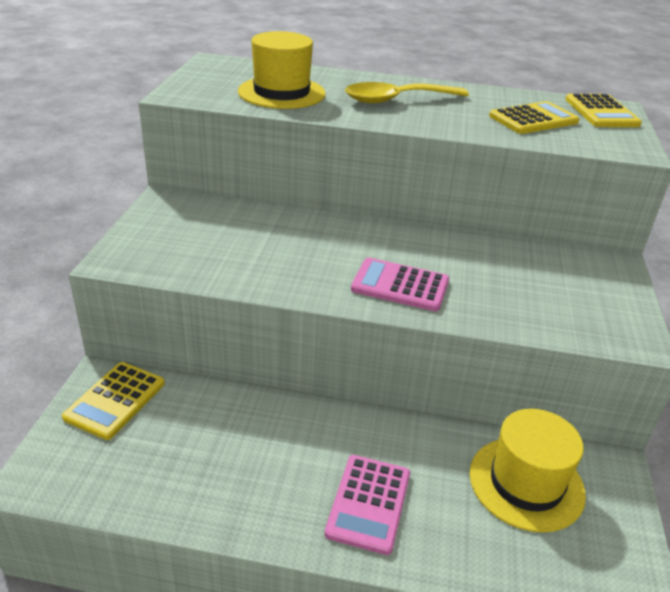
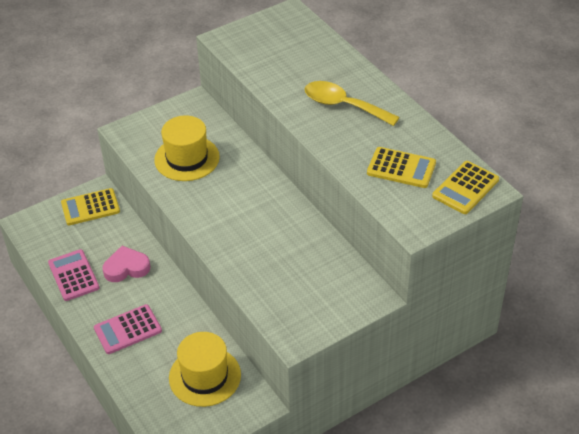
camera: 50 degrees right, 10 degrees up
yellow hat [238,31,326,109] -> yellow hat moved to [154,115,220,181]
pink calculator [351,258,449,311] -> pink calculator moved to [48,249,99,301]
none -> pink heart [103,246,150,282]

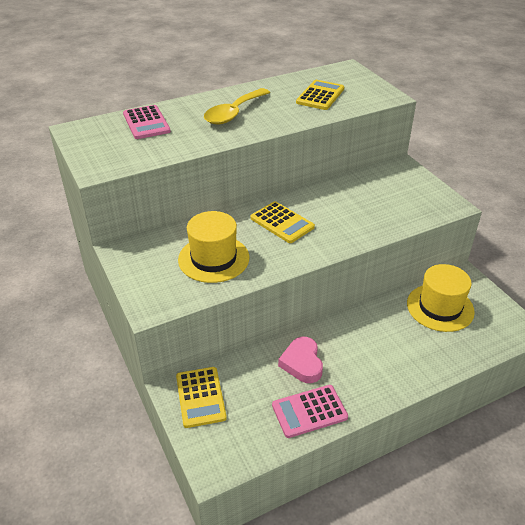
camera: 85 degrees left, 5 degrees down
pink calculator [94,304,162,354] -> pink calculator moved to [123,105,171,139]
yellow calculator [432,161,499,214] -> yellow calculator moved to [251,201,315,243]

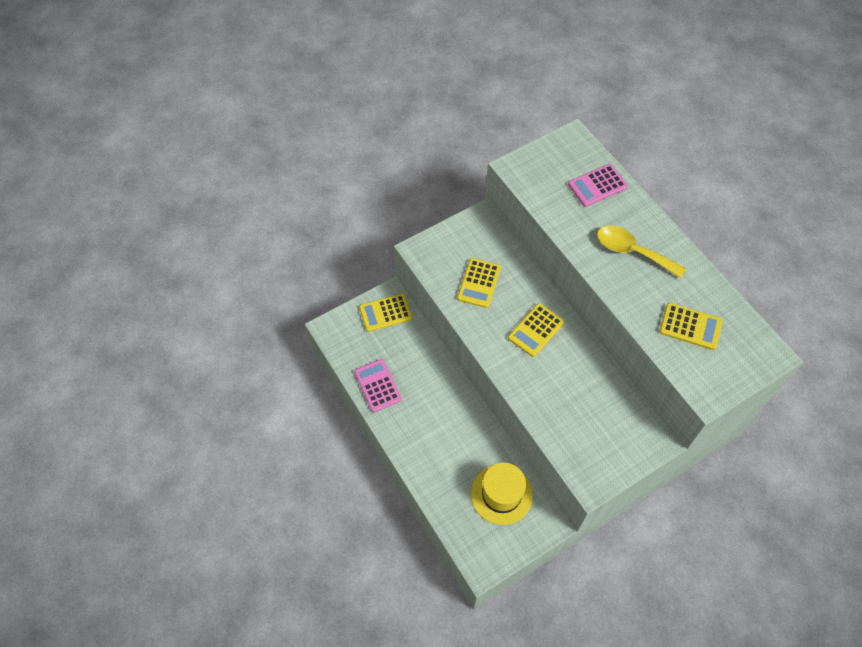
camera: 85 degrees right, 20 degrees up
yellow hat [178,211,249,283] -> yellow calculator [457,258,501,308]
pink heart [278,337,323,383] -> none

